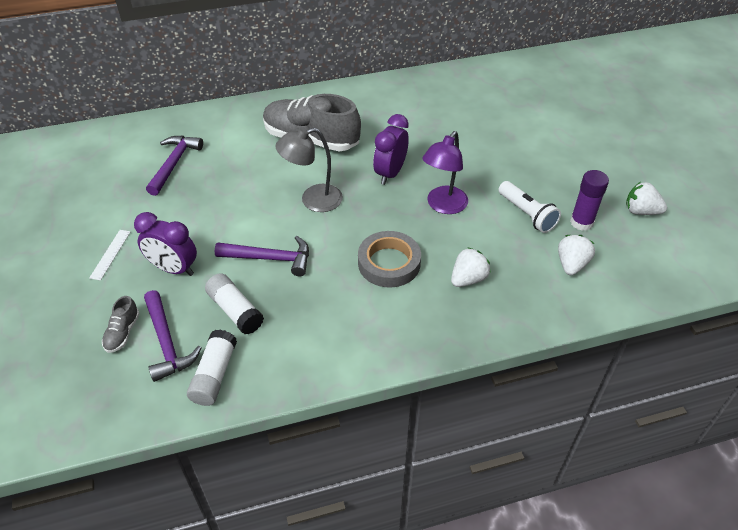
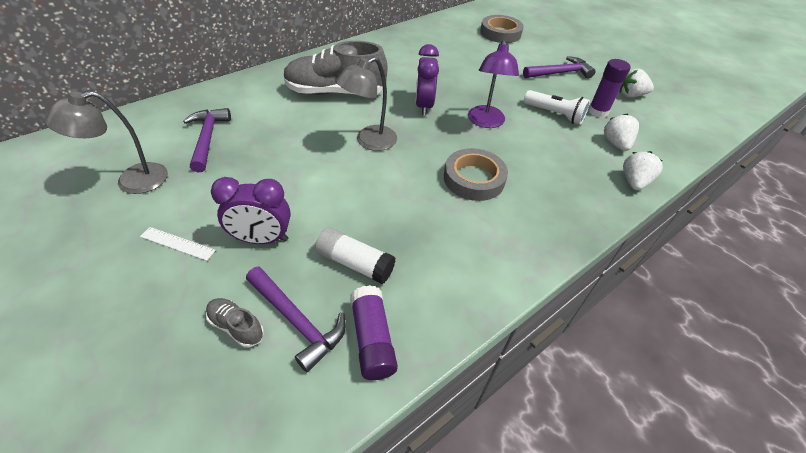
camera: 25 degrees left, 0 degrees up
white ruler [89,230,131,281] -> white ruler turned 60 degrees counterclockwise [140,227,216,261]
grey shoe [102,296,140,353] -> grey shoe turned 135 degrees clockwise [206,298,264,348]
white glue stick [187,330,237,406] -> purple glue stick [350,285,398,380]
purple hammer [215,236,309,276] -> purple hammer moved to [523,56,596,79]
white strawberry [451,247,490,287] -> white strawberry moved to [623,151,663,190]
none -> grey lamp [45,91,168,194]
none -> grey tape [480,15,524,43]

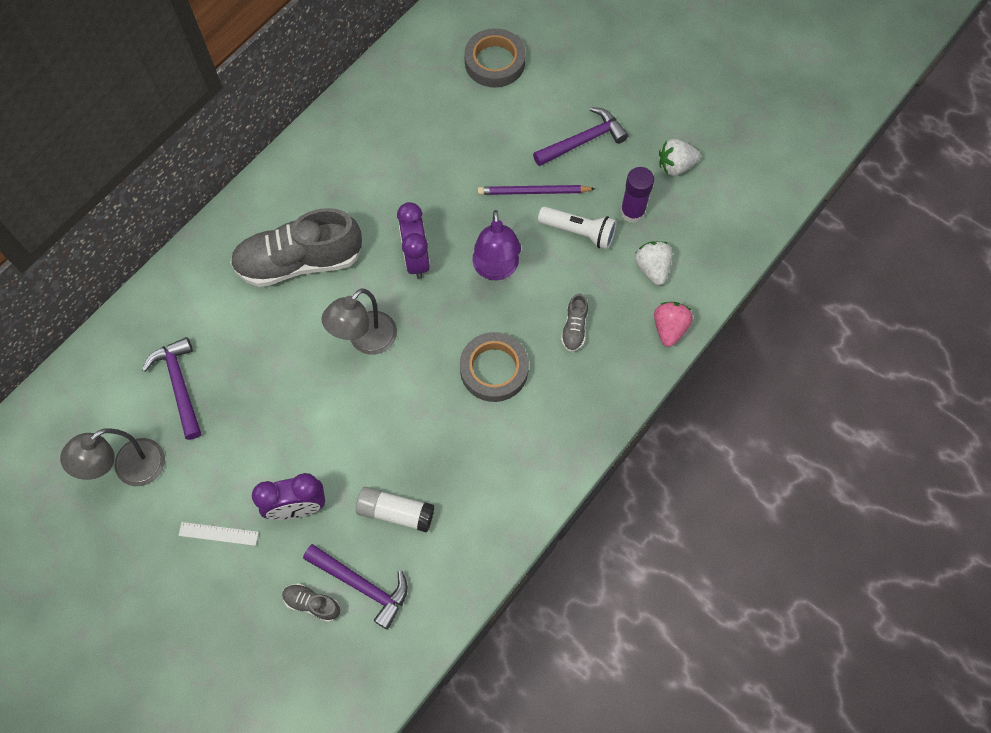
camera: 10 degrees left, 20 degrees up
purple glue stick [350,285,398,380] -> none
white strawberry [623,151,663,190] -> pink strawberry [654,302,693,347]
none -> purple pencil [478,185,595,195]
none -> grey shoe [561,294,588,352]

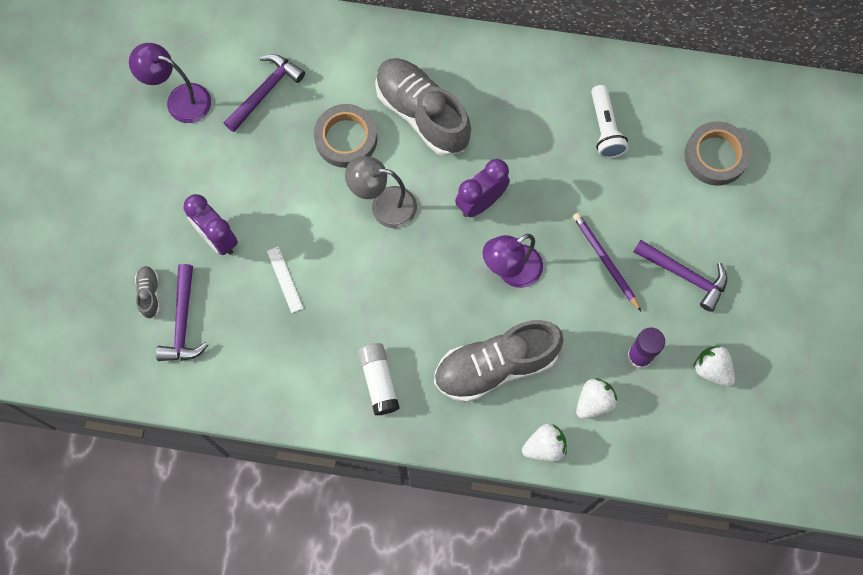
camera: 60 degrees right, 5 degrees up
grey lamp [60,428,165,486] -> purple lamp [129,43,211,123]
white ruler [178,522,259,546] -> white ruler moved to [267,247,303,313]
white glue stick [356,487,434,533] -> white glue stick moved to [358,343,400,416]
grey tape [460,332,529,402] -> grey tape moved to [314,104,377,168]
white flashlight [538,206,617,249] -> white flashlight moved to [591,85,628,158]
grey shoe [561,294,588,352] -> grey shoe [434,320,564,403], size x2.36
pink strawberry [654,302,693,347] -> white strawberry [522,424,567,462]

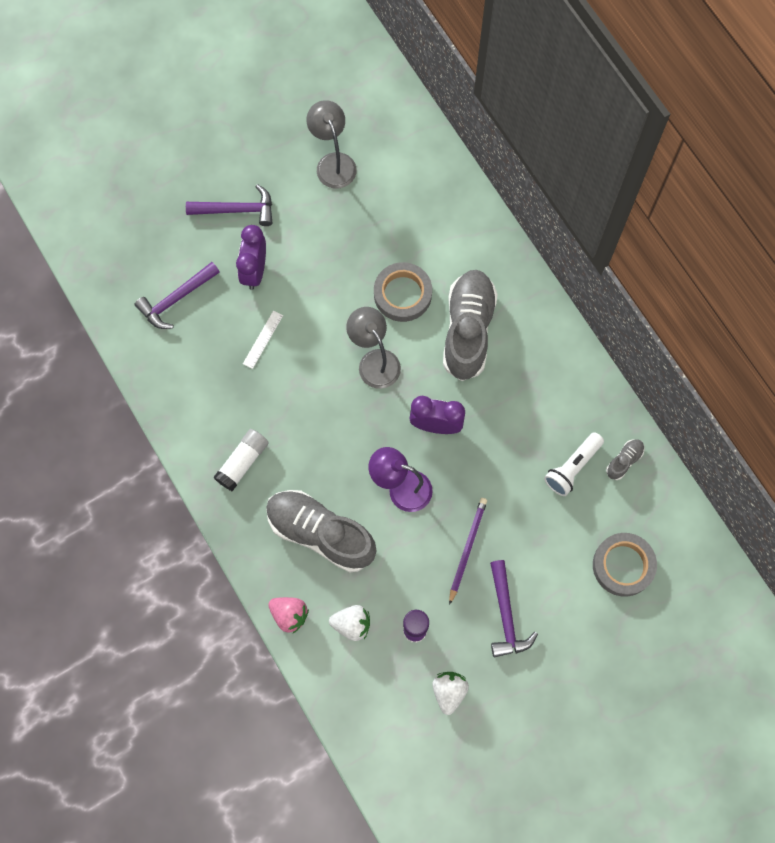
camera: 50 degrees right, 0 degrees up
purple lamp [129,43,211,123] -> grey lamp [307,100,357,189]
grey shoe [135,266,160,319] -> grey shoe moved to [606,439,645,480]
purple hammer [224,54,305,132] -> purple hammer moved to [186,184,272,226]
white strawberry [522,424,567,462] -> pink strawberry [268,597,309,633]

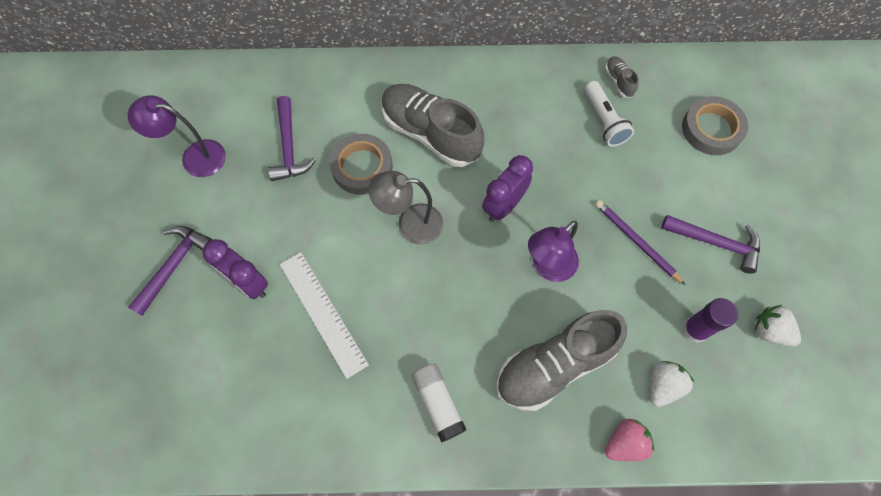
camera: 60 degrees left, 5 degrees down
purple hammer [135,262,220,329] -> purple hammer moved to [268,96,316,181]
white ruler [243,311,283,369] -> white ruler [280,252,369,379], size x1.92
grey lamp [307,100,357,189] -> purple lamp [128,95,226,177]

